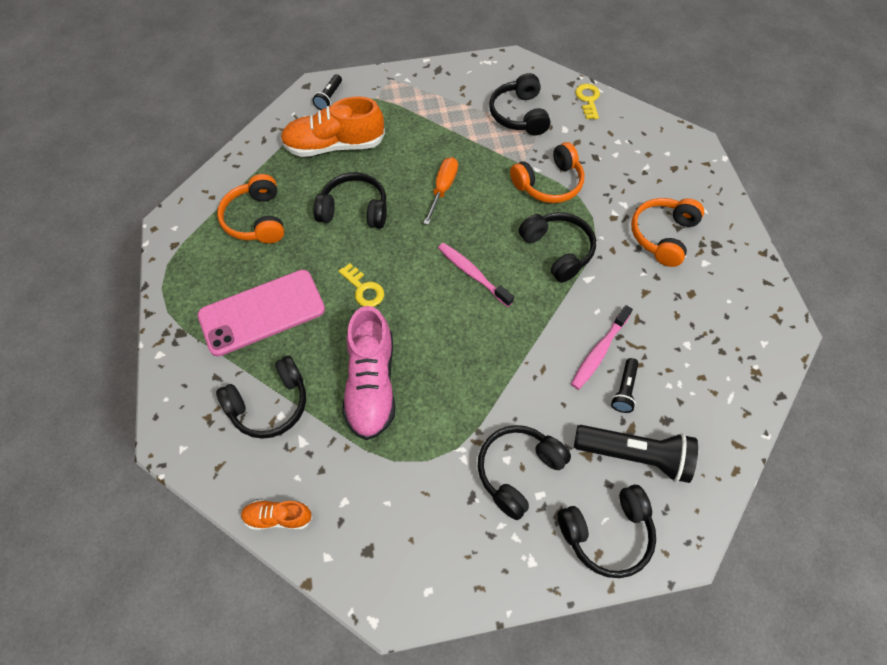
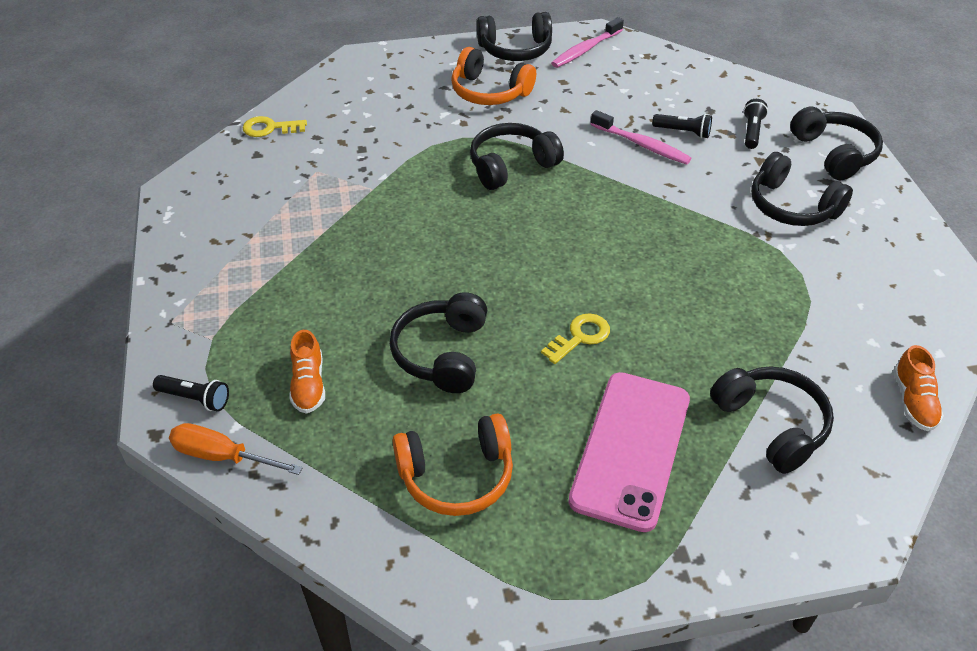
camera: 90 degrees left, 15 degrees down
pink phone [197,270,325,356] -> pink phone turned 45 degrees clockwise [568,372,690,532]
orange shoe [280,97,385,157] -> orange shoe [290,330,325,414], size x0.51
pink shoe [342,306,396,440] -> none
orange screwdriver [423,157,458,225] -> orange screwdriver moved to [169,423,303,475]
pink toothbrush [438,243,514,307] -> pink toothbrush moved to [551,17,624,68]
black headphones [489,73,550,135] -> black headphones moved to [477,12,552,61]
orange headphones [510,142,585,203] -> none
black flashlight [574,425,698,483] -> black flashlight [743,99,768,149], size x0.52

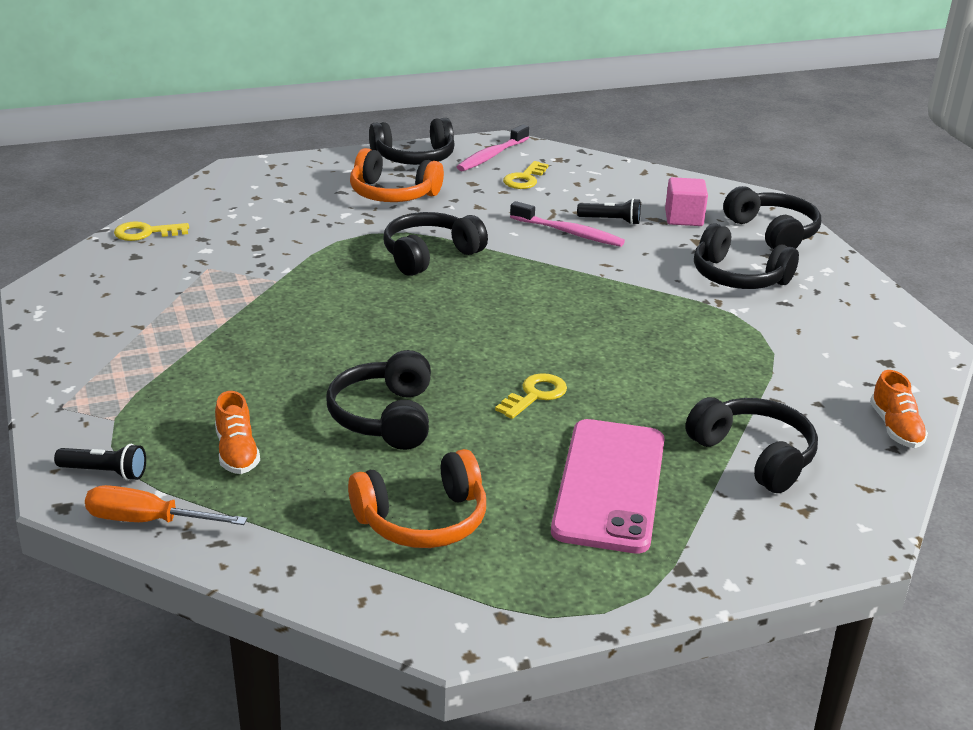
camera: 10 degrees left, 15 degrees down
black flashlight [743,99,768,149] -> pink cube [665,177,708,226]
none -> yellow key [503,161,549,189]

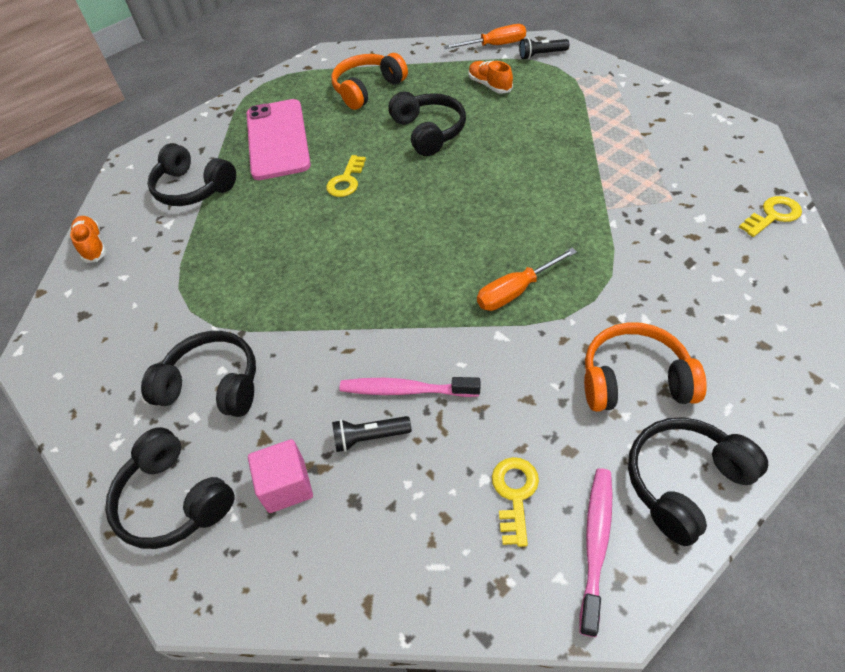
camera: 165 degrees right, 20 degrees up
black headphones [383,212,488,276] -> orange screwdriver [477,248,577,311]

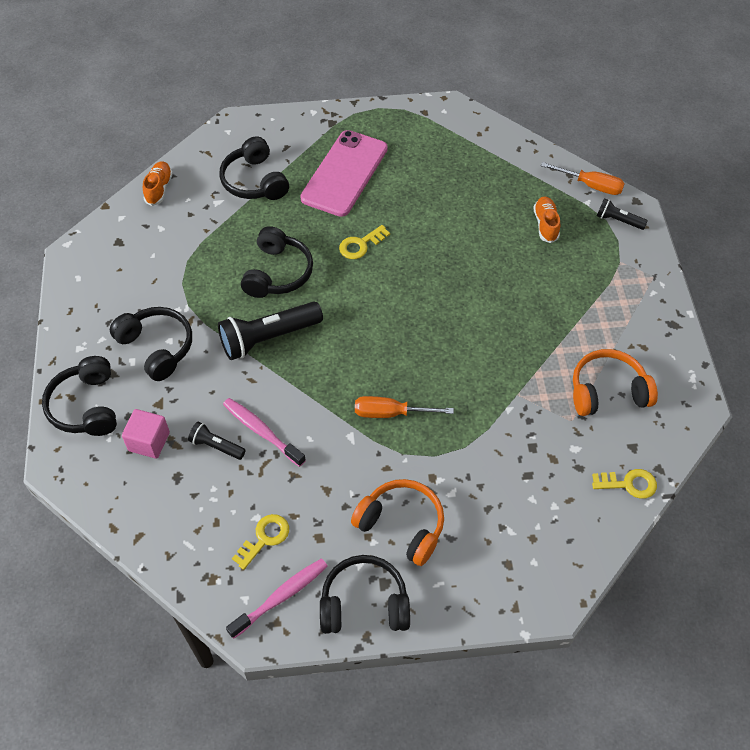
camera: 30 degrees right, 5 degrees up
orange headphones [331,53,408,110] -> orange headphones moved to [573,349,658,416]
black headphones [388,91,466,156] -> black headphones moved to [241,226,313,298]
none -> black flashlight [218,302,323,360]

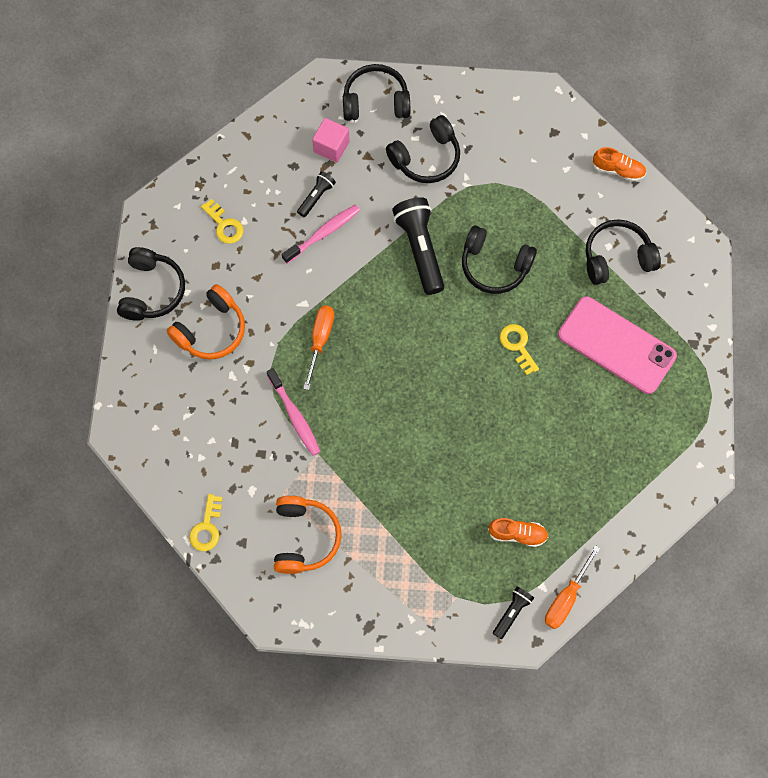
camera: 100 degrees right, 15 degrees up
pink toothbrush [226,558,328,639] -> pink toothbrush moved to [267,368,321,456]

